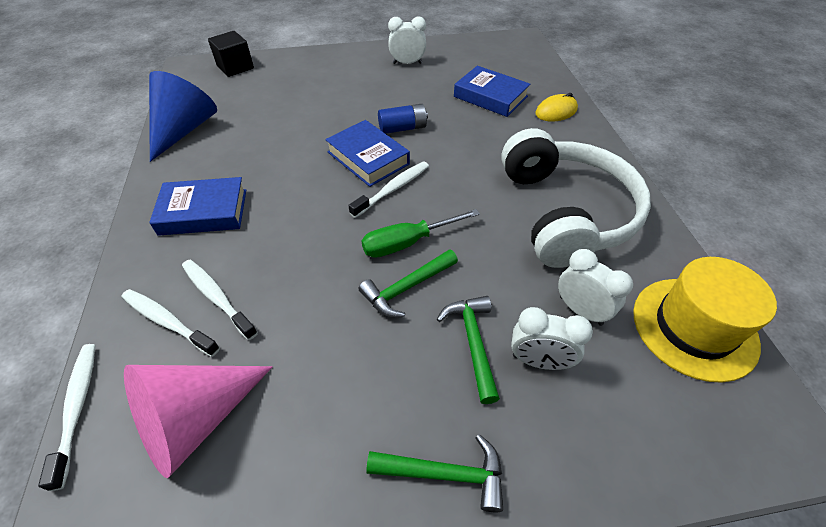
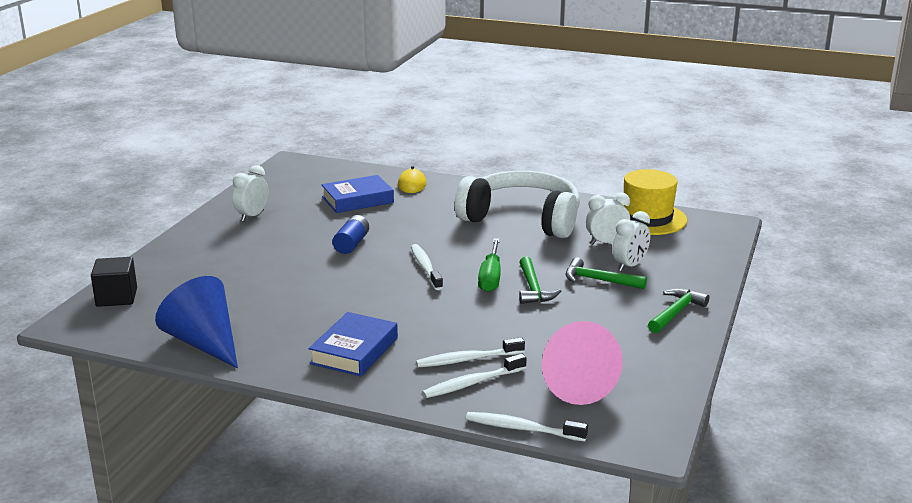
camera: 60 degrees left, 25 degrees down
blue book [325,120,410,187] -> none

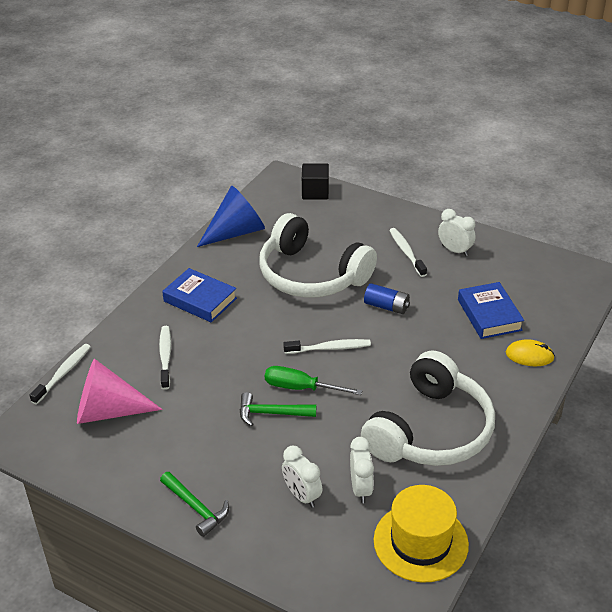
camera: 100 degrees right, 15 degrees up
white toothbrush [422,354,527,398] -> white toothbrush moved to [389,228,427,277]
green hammer [565,257,647,289] -> none
none -> white headphones [259,213,377,298]

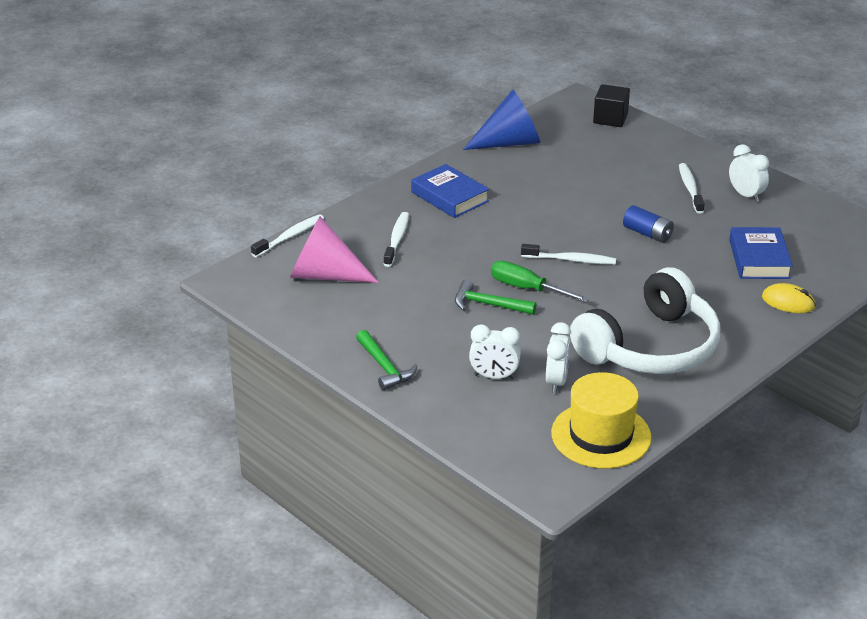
camera: 15 degrees right, 5 degrees down
white headphones [259,213,377,298] -> none
white clock [282,445,322,508] -> white clock turned 60 degrees counterclockwise [469,324,521,379]

